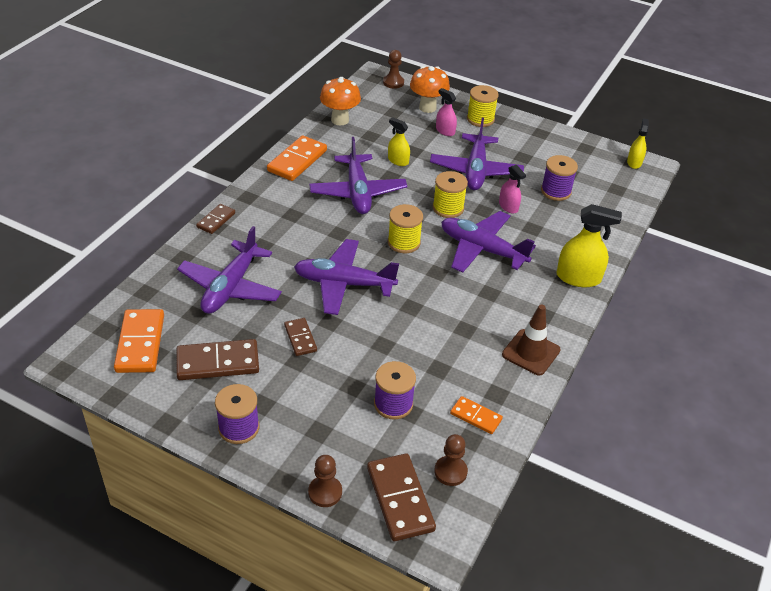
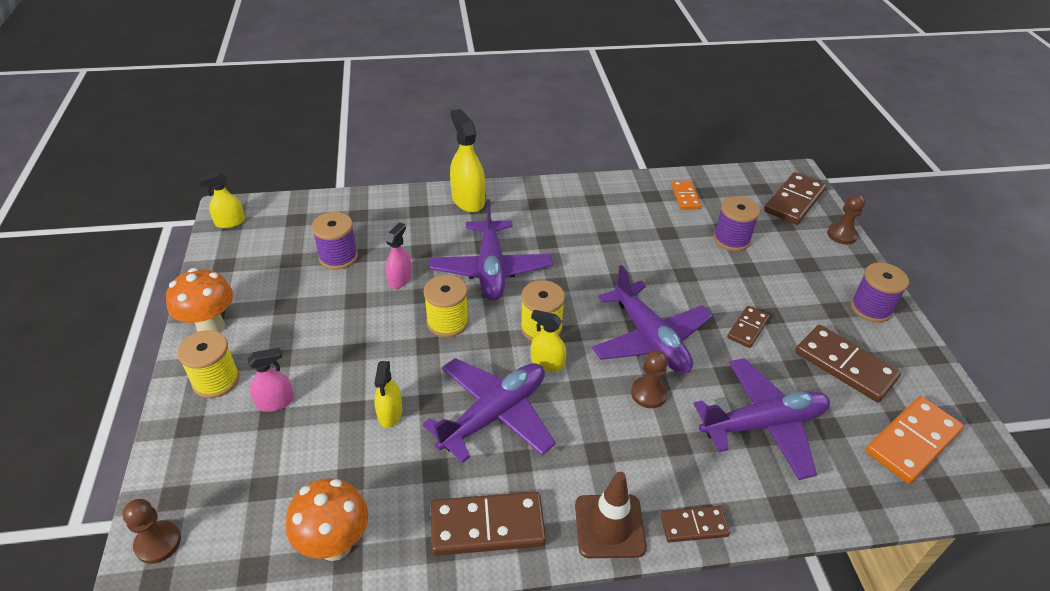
camera: 125 degrees left, 0 degrees up
orange domino [267,135,327,181] -> brown domino [431,492,546,556]
orange mushroom [410,66,450,113] -> orange mushroom moved to [166,268,233,333]
purple plane [430,118,524,190] -> none
brown pawn [434,434,468,486] -> brown pawn moved to [631,350,668,408]
pink spray bottle [436,88,457,136] -> pink spray bottle turned 120 degrees counterclockwise [248,348,294,412]
brown traffic cone [502,305,561,376] -> brown traffic cone moved to [575,472,647,558]
none -> yellow spray bottle [531,310,566,372]

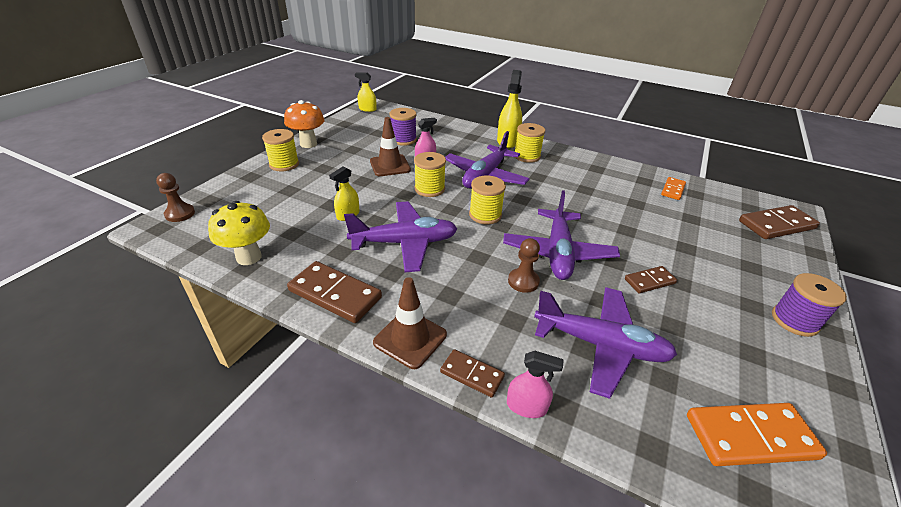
camera: 35 degrees right, 5 degrees down
pink spray bottle [248,348,294,412] -> pink spray bottle moved to [507,351,564,418]
orange mushroom [286,478,368,561] -> yellow mushroom [208,201,270,265]
yellow spray bottle [531,310,566,372] -> none
purple spool [714,196,760,251] -> none
brown domino [795,325,901,402] -> none
brown pawn [827,194,865,244] -> none
none -> brown traffic cone [370,117,411,176]
none -> yellow spool [515,123,545,163]

